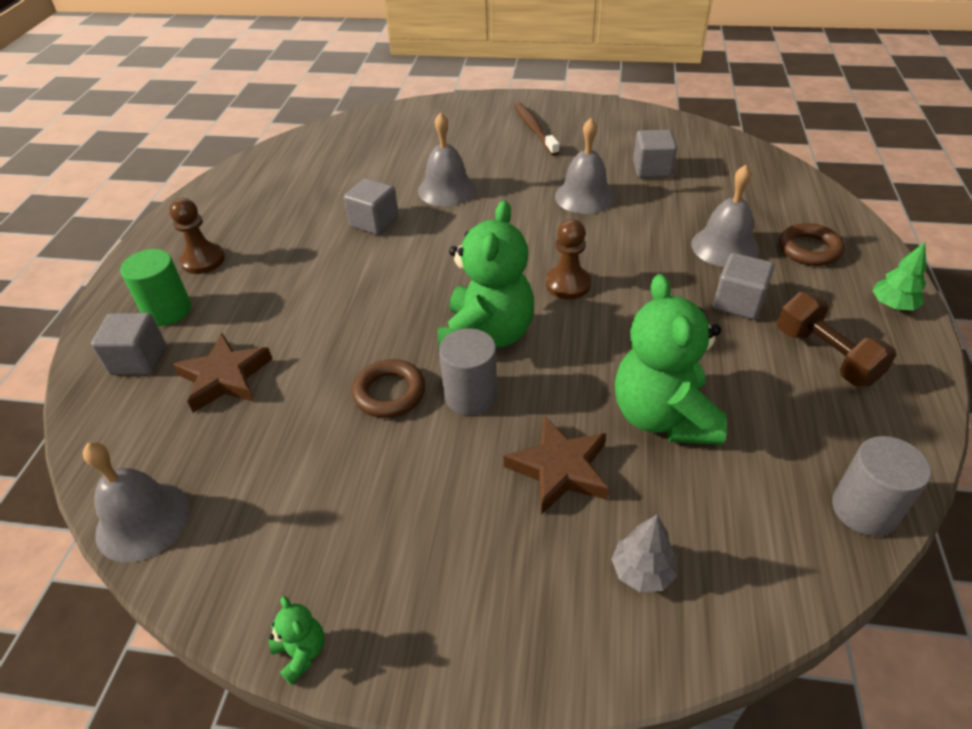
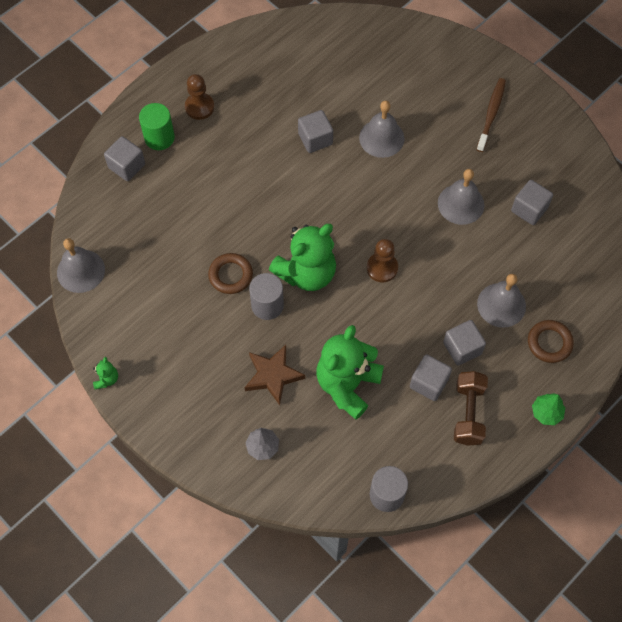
camera: 35 degrees right, 20 degrees up
brown star [173,333,272,413] -> none
none -> grey cube [410,355,452,401]

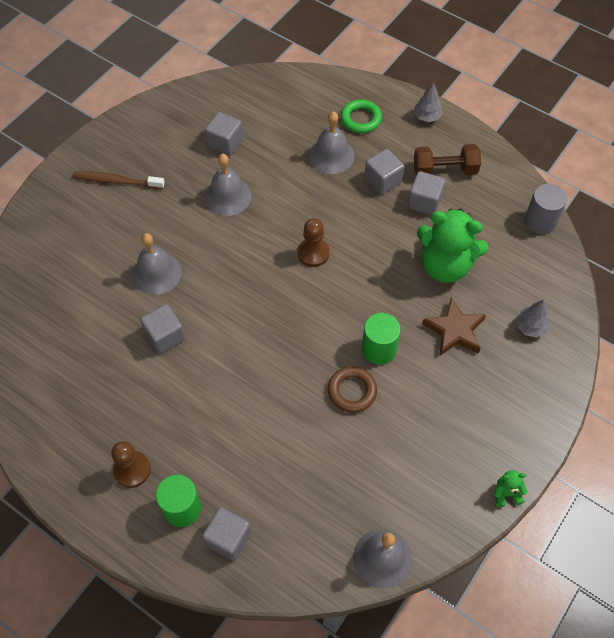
camera: 100 degrees left, 5 degrees down
grey cylinder [249,273,284,320] -> green cylinder [362,313,400,364]
green teddy bear [269,224,336,291] -> none
brown ring [528,320,574,363] -> green ring [341,99,382,133]
green tree [532,393,565,425] -> grey tree [414,82,443,122]

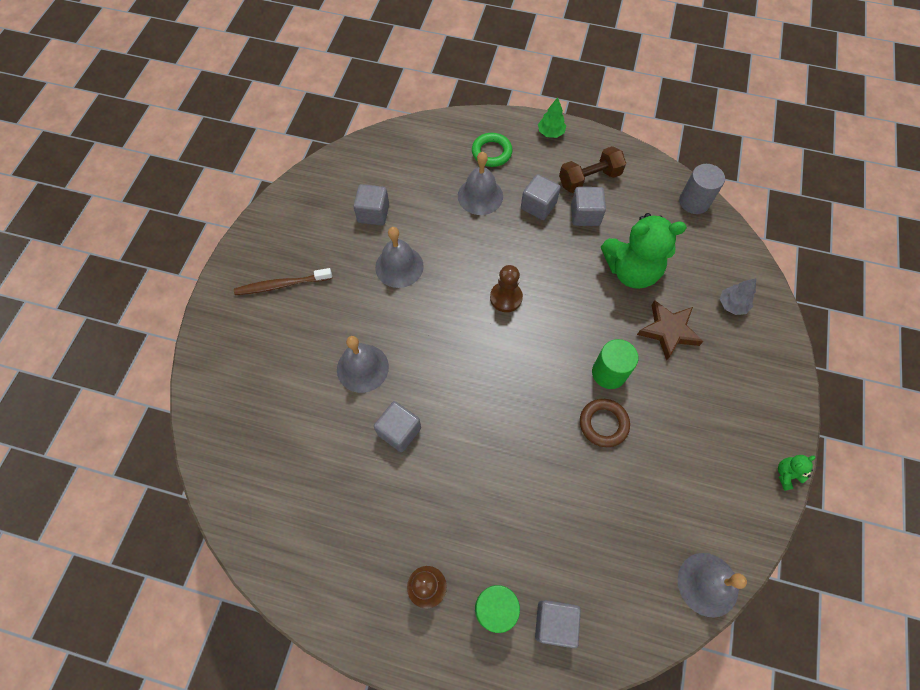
camera: 20 degrees left, 5 degrees up
grey tree [414,82,443,122] -> green tree [538,97,566,138]

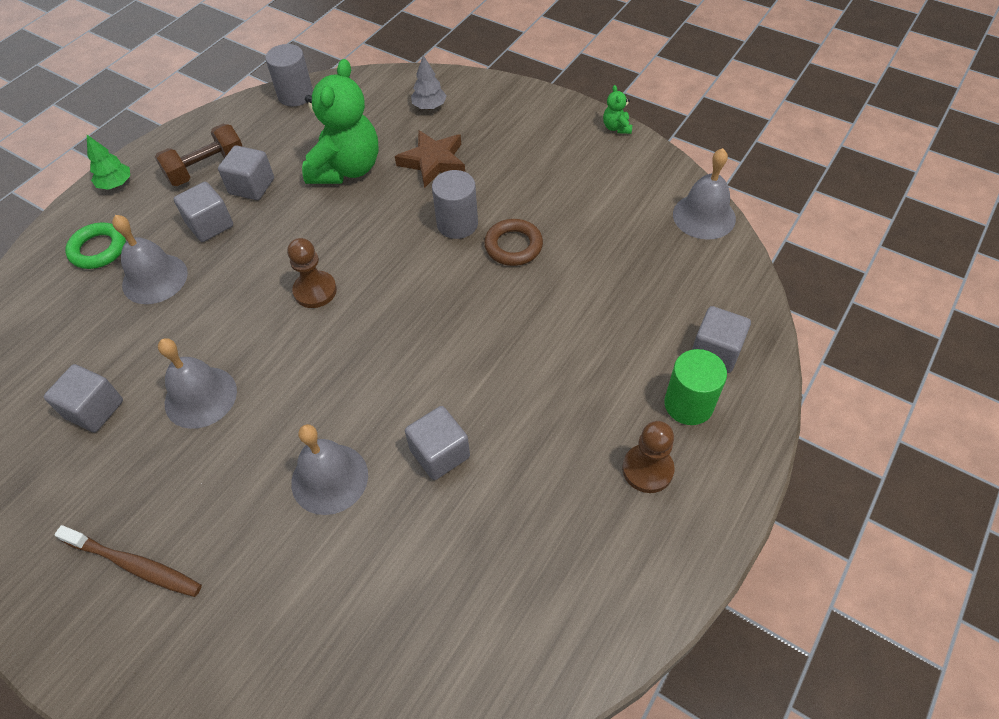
camera: 70 degrees left, 10 degrees down
brown toothbrush [234,268,332,295] -> brown toothbrush turned 75 degrees counterclockwise [54,525,202,597]
brown dumbbell [559,146,626,193] -> brown dumbbell turned 60 degrees clockwise [155,124,243,186]
green cylinder [592,339,638,389] -> grey cylinder [432,170,478,239]

